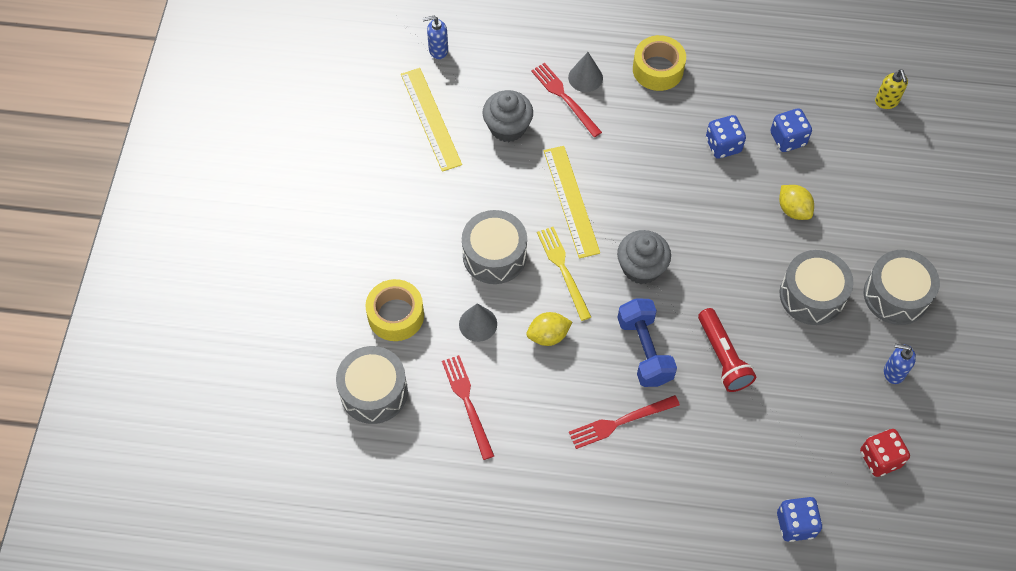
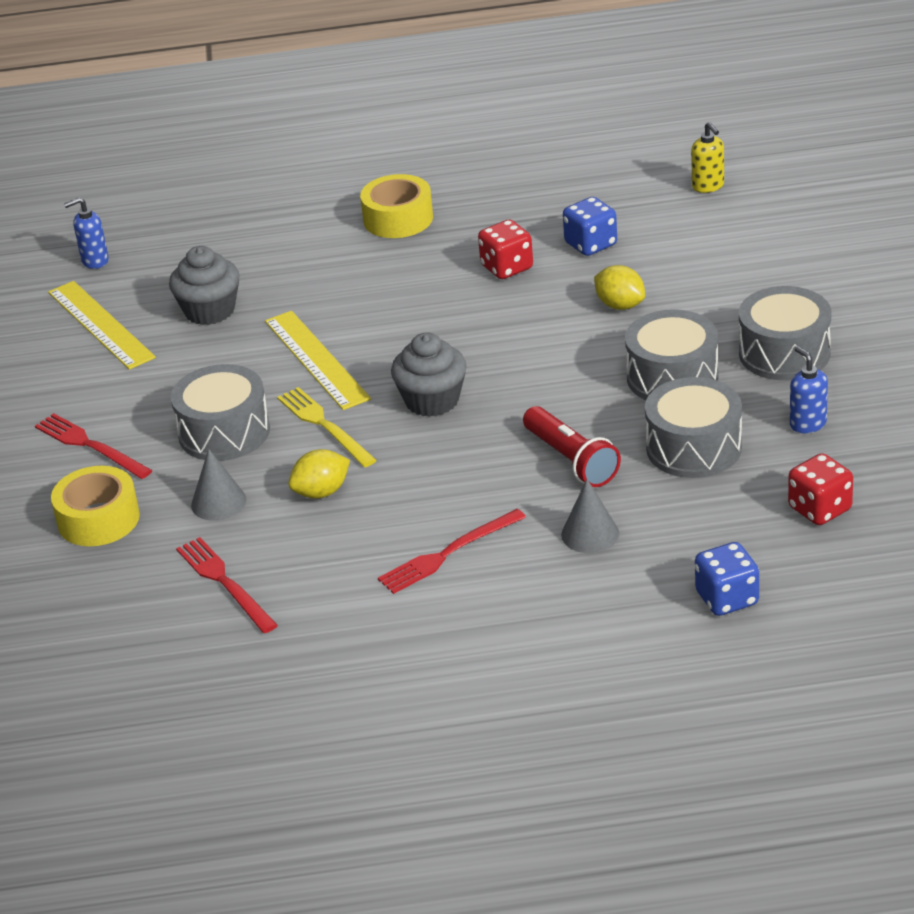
camera: 10 degrees left, 25 degrees down
grey drum [336,346,408,424] -> grey drum moved to [645,377,742,478]
red fork [531,63,602,137] -> red fork moved to [35,413,152,479]
grey cone [568,52,603,92] -> grey cone moved to [561,479,619,553]
blue dumbbell [617,298,677,387] -> none
blue dice [706,115,746,159] -> red dice [478,220,533,279]
blue soap dispenser [884,344,916,384] -> blue soap dispenser turned 60 degrees clockwise [790,346,828,433]

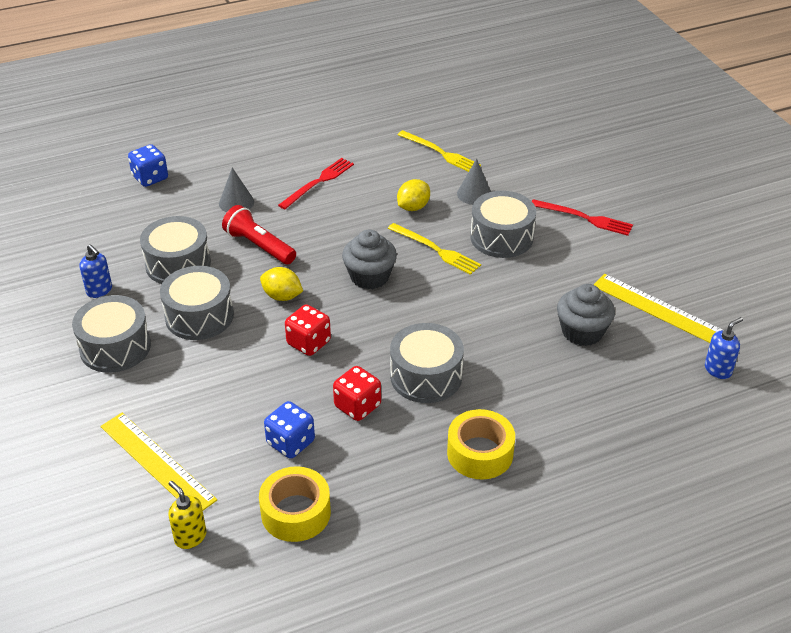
camera: 160 degrees right, 5 degrees up
yellow tape [51,466,140,546] -> yellow tape moved to [259,466,331,542]
red fork [176,537,278,633] -> yellow fork [398,130,481,172]
yellow ruler [265,311,371,410] -> yellow ruler moved to [100,413,217,510]
yellow lemon [594,265,645,310] -> yellow lemon moved to [260,267,303,301]
red dice [788,453,853,525] -> red dice moved to [285,305,331,356]
none -> grey drum [390,323,464,403]

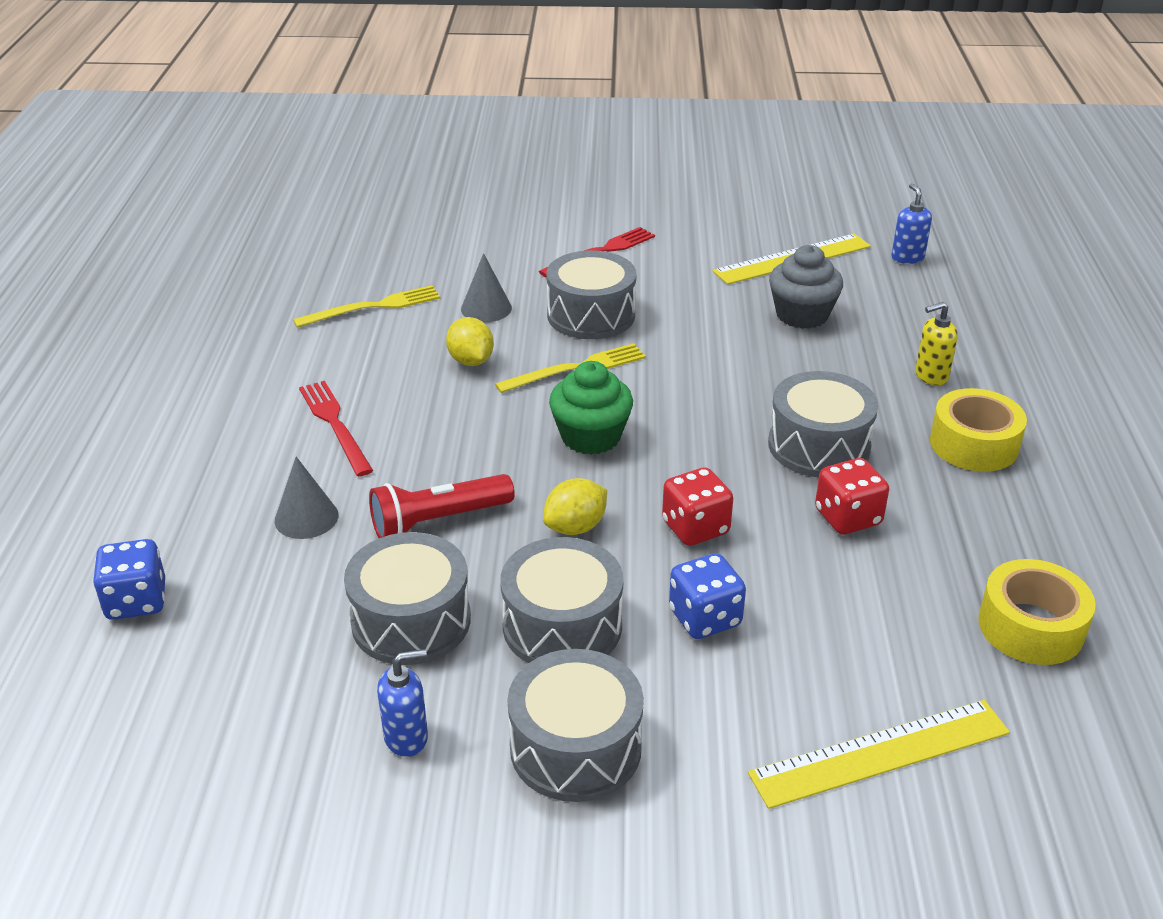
camera: 65 degrees left, 5 degrees down
yellow soap dispenser [168,481,206,549] -> yellow soap dispenser moved to [915,302,958,385]
blue dice [264,401,315,458] -> blue dice moved to [669,553,746,639]
grey cupcake [342,230,397,289] -> green cupcake [549,361,633,455]

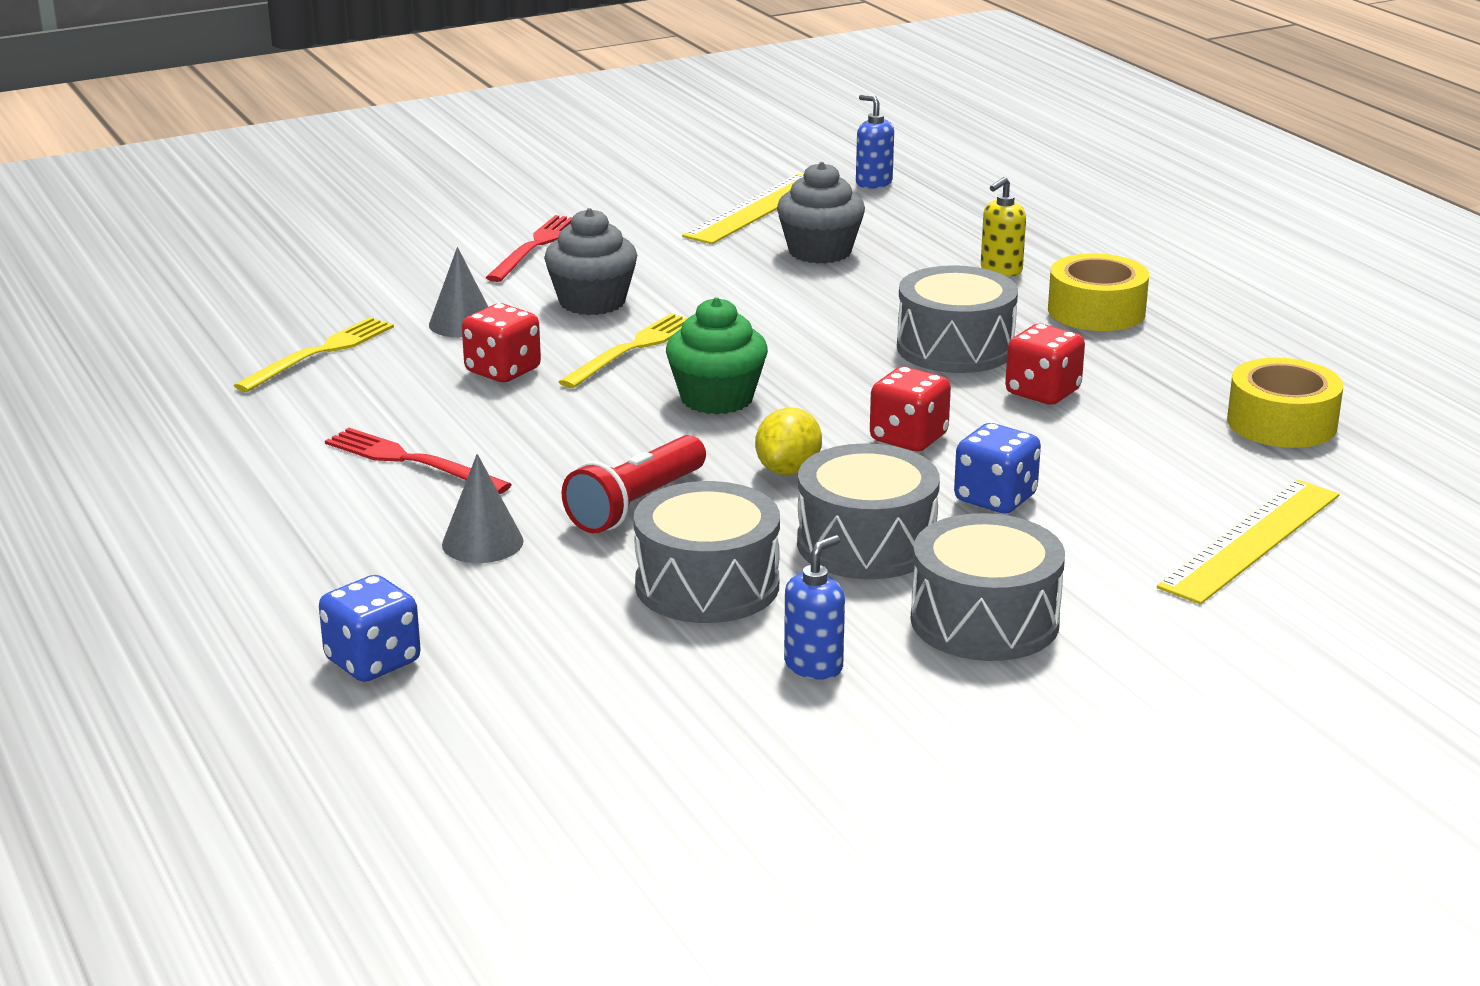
camera: 30 degrees left, 10 degrees down
yellow lemon [446,317,494,366] -> red dice [462,304,541,382]
grey drum [547,251,636,339] -> grey cupcake [544,208,637,315]

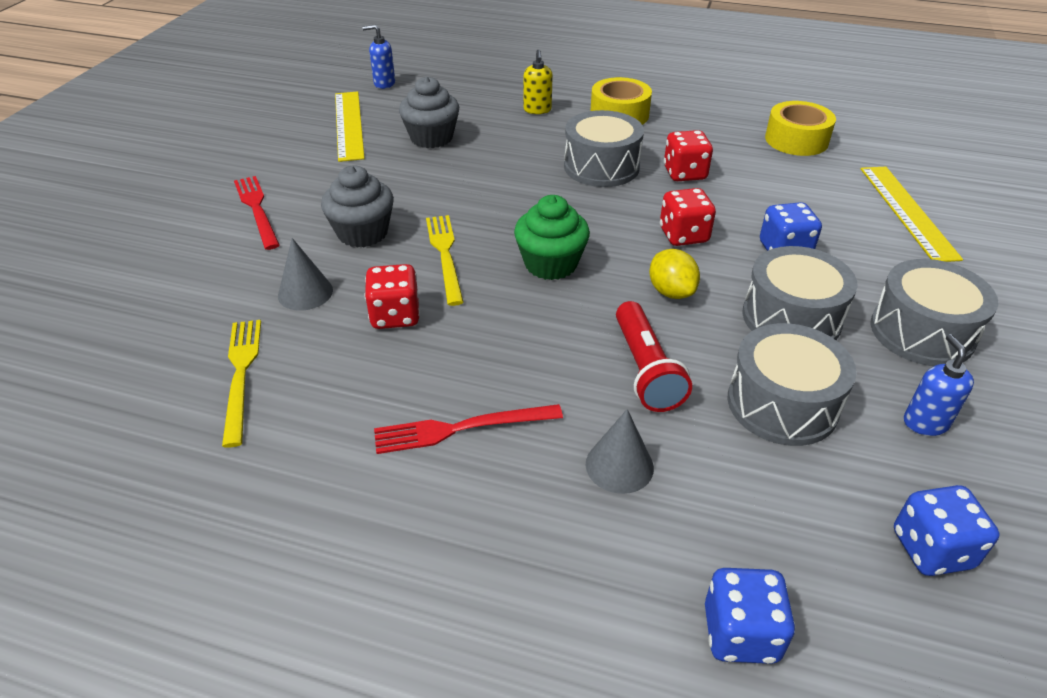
camera: 45 degrees left, 15 degrees up
none -> blue dice [894,485,1000,576]

